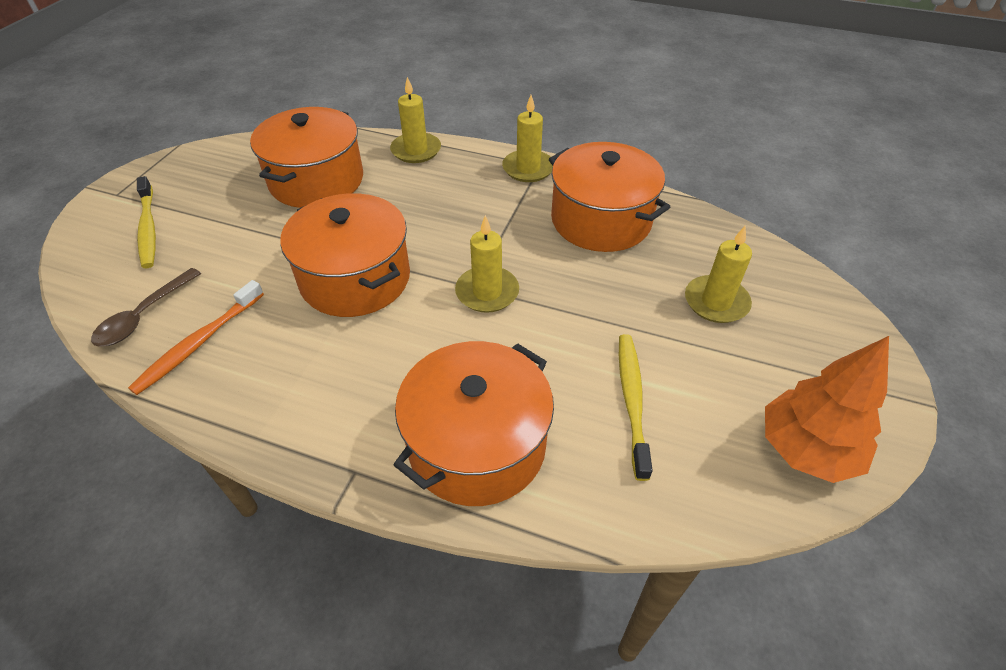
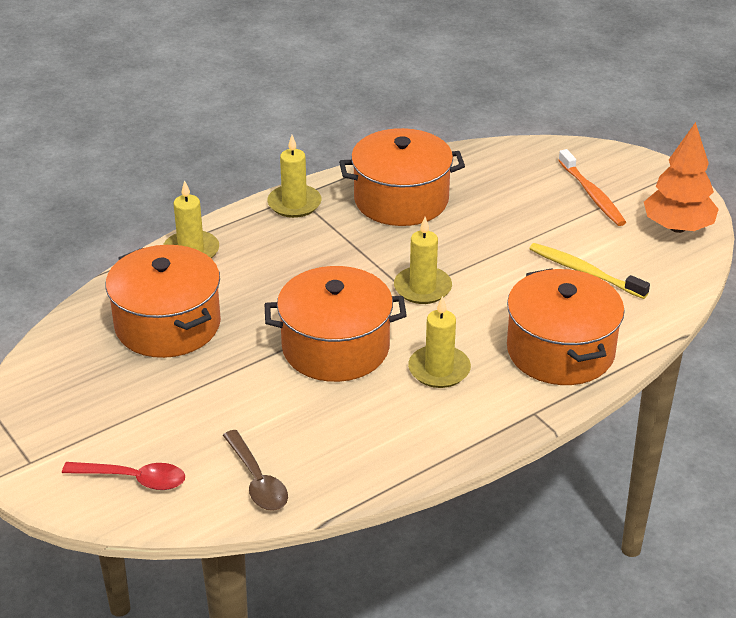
camera: 55 degrees left, 10 degrees down
orange toothbrush [128,280,264,395] -> orange toothbrush moved to [558,149,626,226]
yellow toothbrush [137,176,156,268] -> none
yellow candle [685,225,752,323] -> yellow candle moved to [408,296,471,388]
none -> red spoon [62,462,185,490]

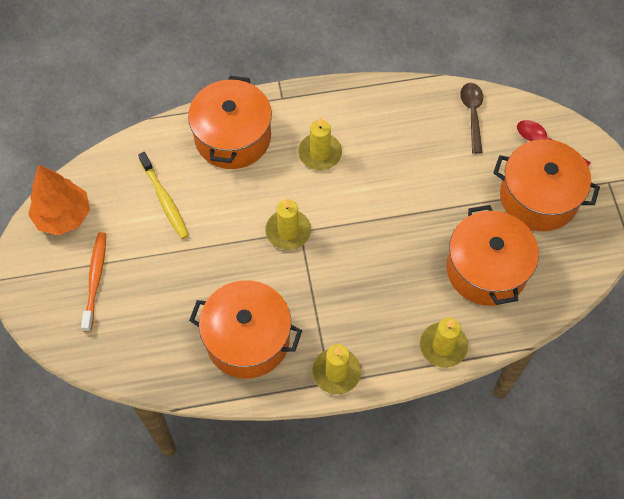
camera: 155 degrees left, 25 degrees up
orange pot [265,266,407,382] -> orange pot moved to [493,139,600,231]

